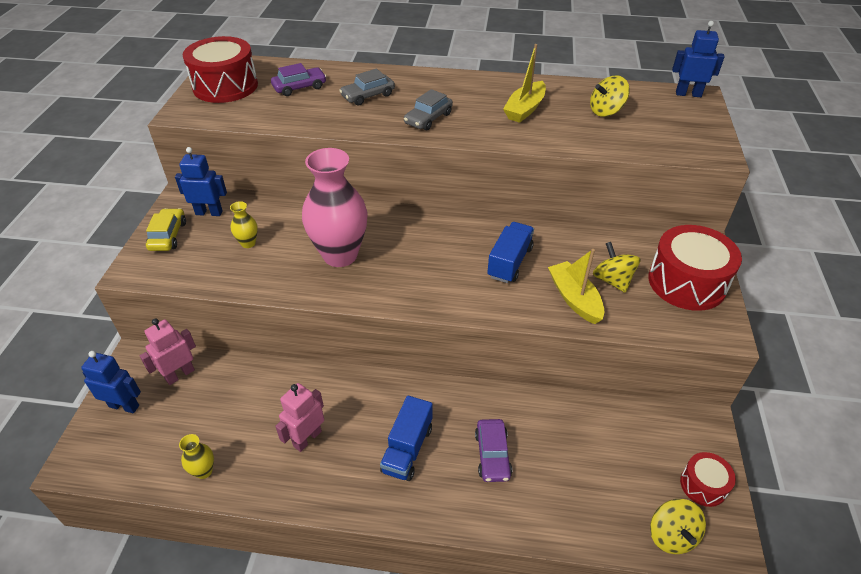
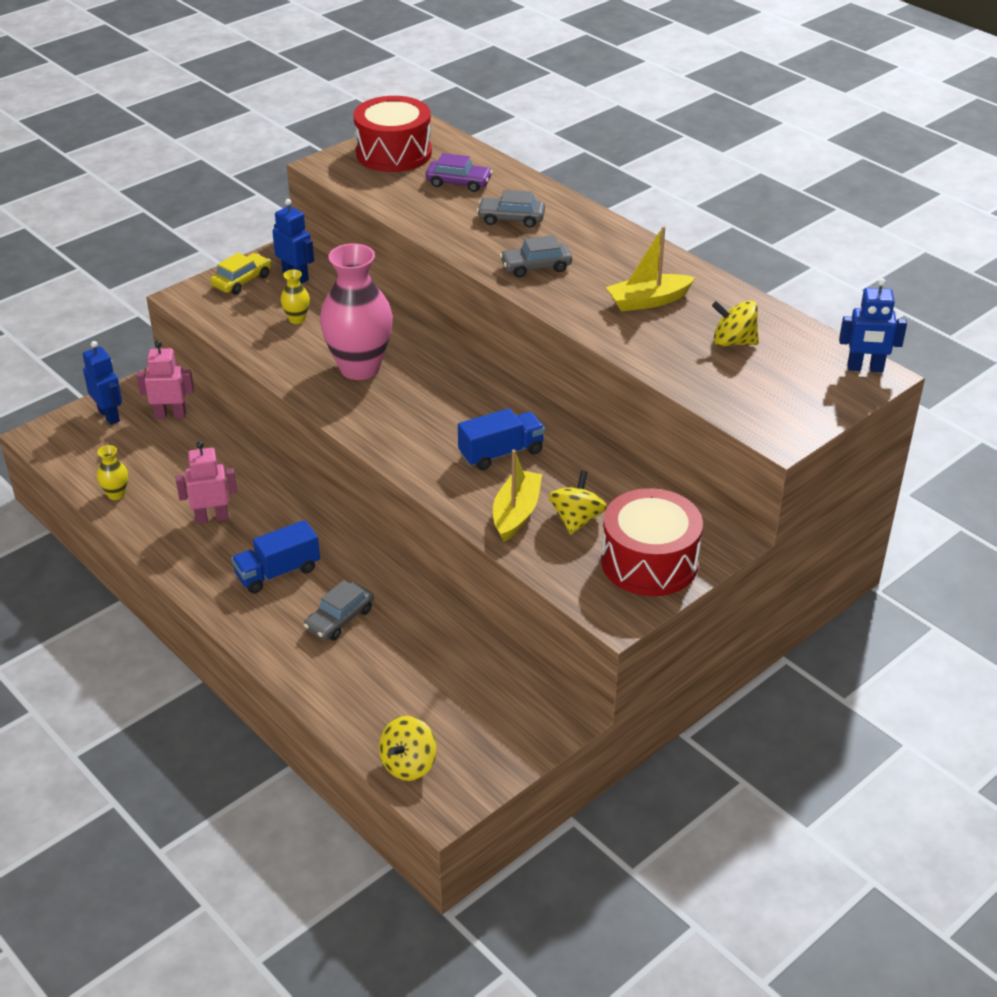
camera: 40 degrees right, 5 degrees down
purple car [475,419,512,482] -> grey car [304,580,374,641]
blue robot [672,21,725,97] -> blue robot turned 135 degrees clockwise [839,278,907,372]
red drum [680,452,736,507] -> none

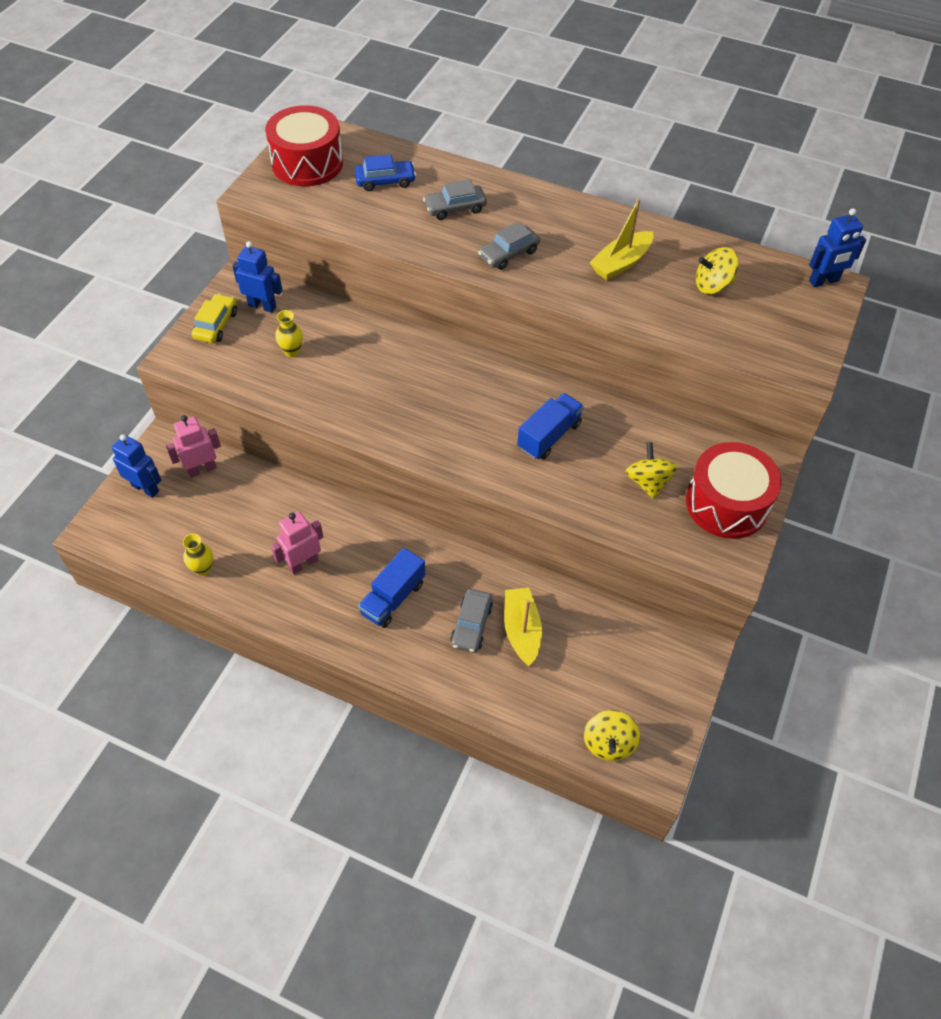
camera: 25 degrees left, 15 degrees up
pink vase [320,244,393,380] -> none
purple car [426,153,493,192] -> blue car [355,155,416,191]
yellow boat [493,449,542,542] -> yellow boat moved to [504,588,542,666]

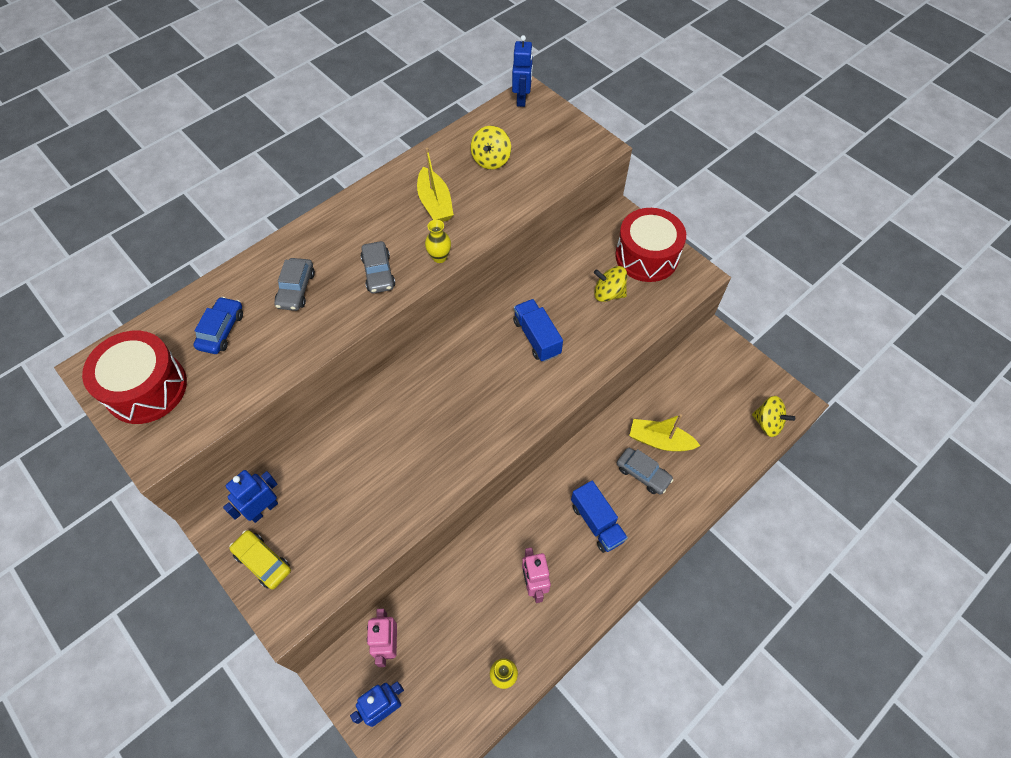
camera: 65 degrees left, 5 degrees up
yellow vase [275,310,303,357] -> yellow vase moved to [425,220,451,263]

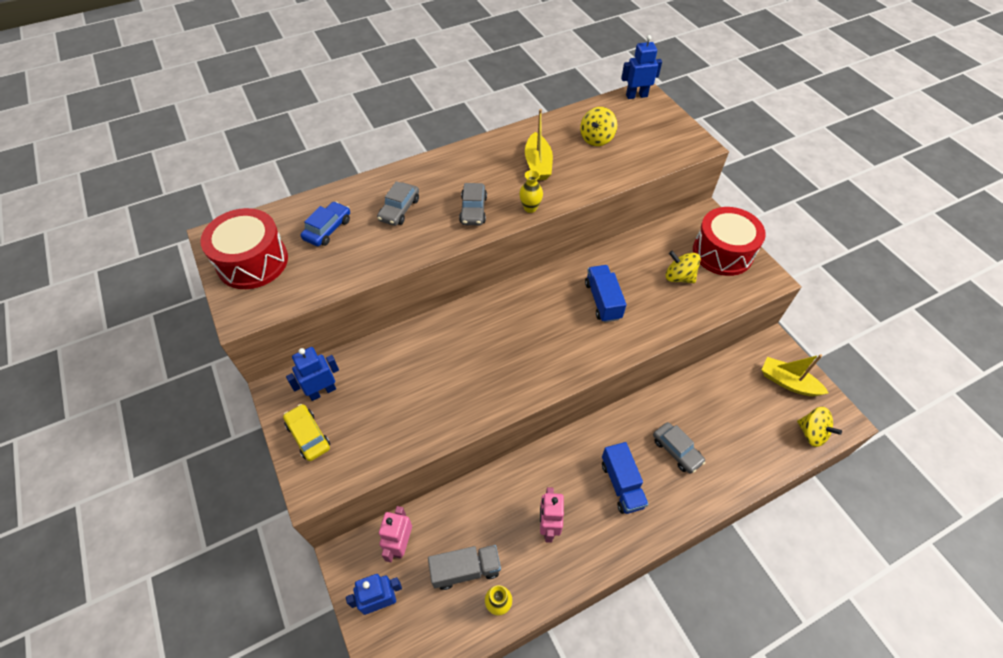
camera: 15 degrees right, 5 degrees down
blue robot [512,35,533,107] -> blue robot turned 120 degrees counterclockwise [621,35,662,99]
yellow boat [629,414,700,452] -> yellow boat moved to [762,354,829,396]
none -> grey truck [428,545,501,590]

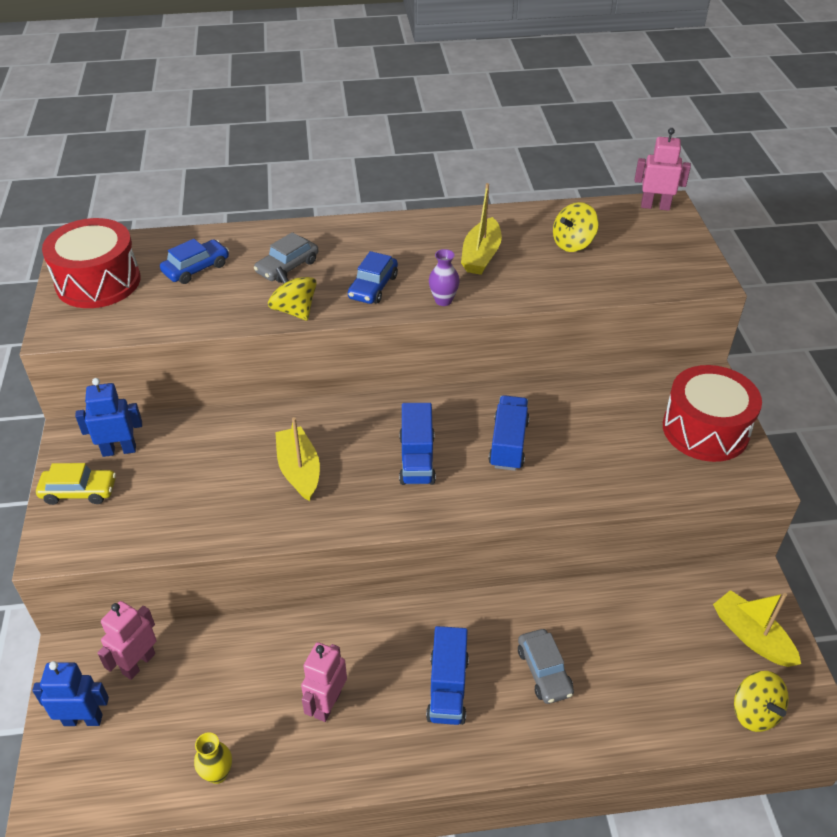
camera: 20 degrees right, 10 degrees down
yellow car [283,404,330,461] -> yellow car turned 105 degrees clockwise [36,463,116,505]
grey truck [428,545,501,590] -> none
grey car [459,183,487,225] -> blue car [348,251,398,304]
yellow vase [519,170,543,213] -> purple vase [429,249,460,306]
blue robot [621,35,662,99] -> pink robot [635,128,691,211]
yellow spinning top [665,251,701,283] -> yellow spinning top moved to [268,266,317,321]
none -> yellow boat [275,417,320,501]
none -> blue truck [399,403,436,485]

